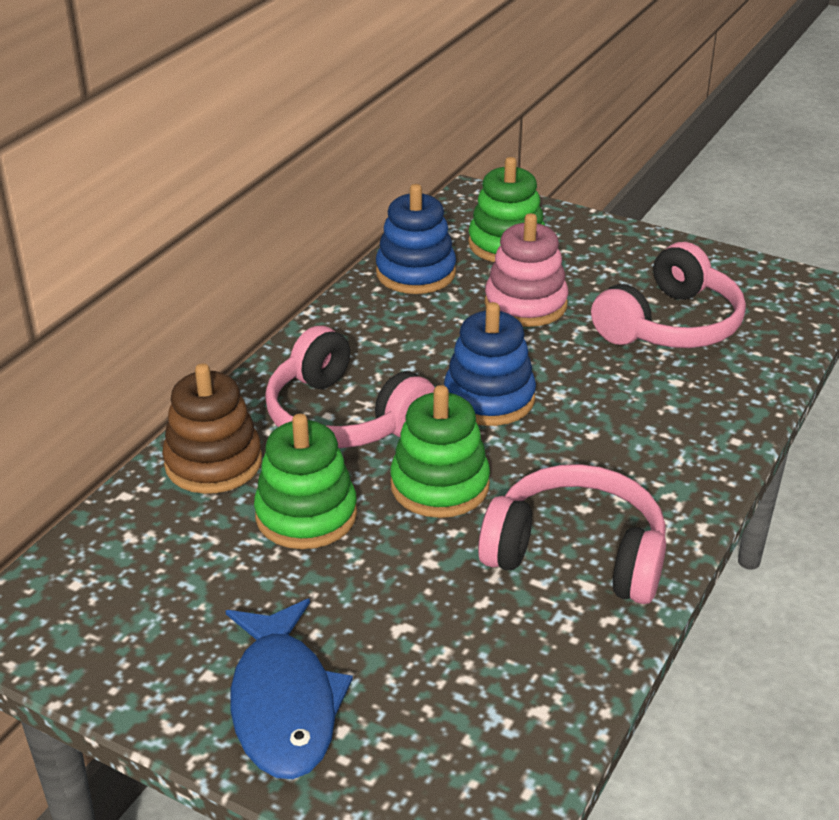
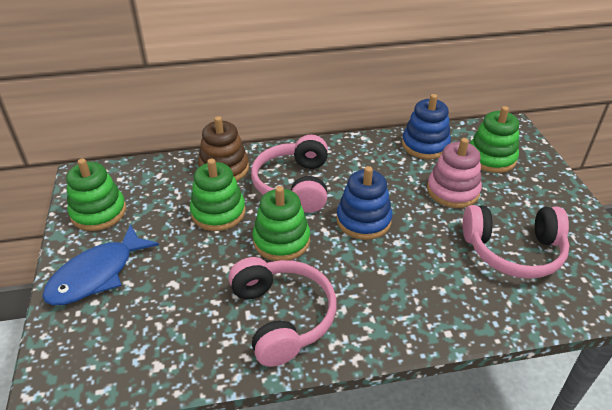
camera: 50 degrees right, 5 degrees up
none -> green stacking toy [66,158,126,231]

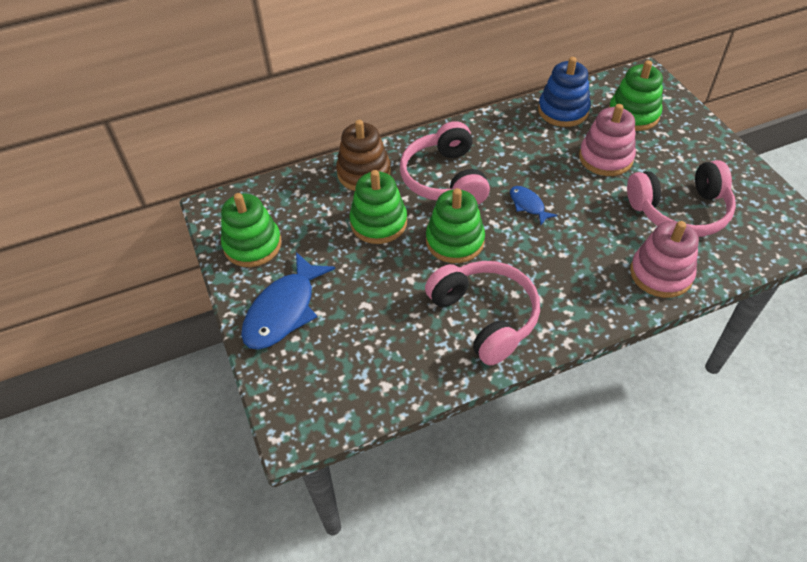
camera: 10 degrees left, 10 degrees up
blue stacking toy [336,166,392,240] -> blue fish [510,186,558,225]
none -> pink stacking toy [630,221,699,298]

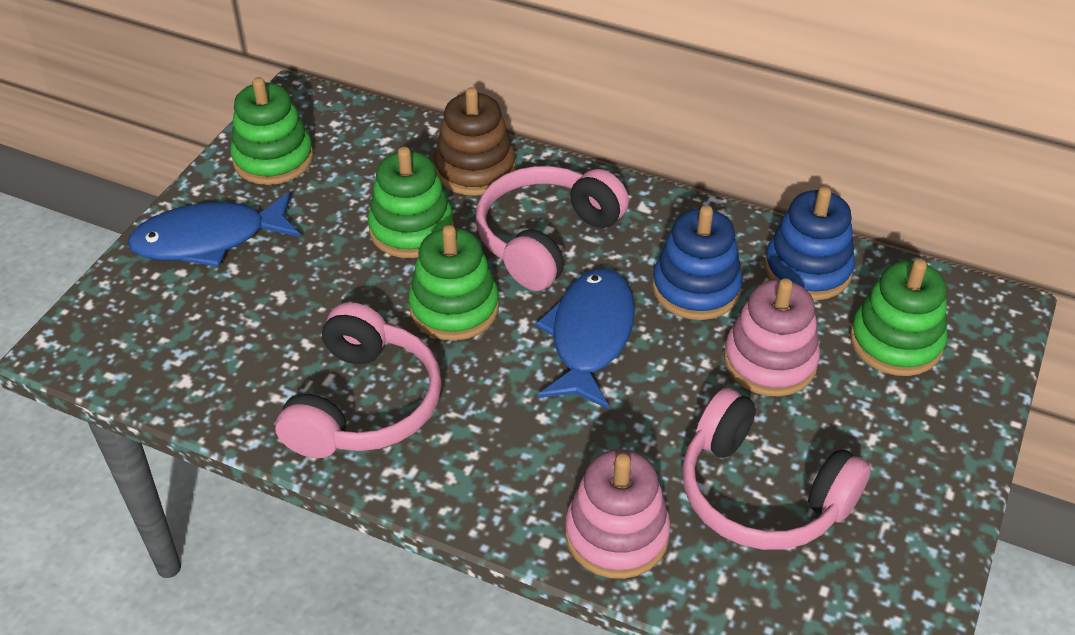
camera: 45 degrees right, 5 degrees down
blue fish [510,186,558,225] -> blue fish [535,269,635,410], size x1.97
none -> blue stacking toy [652,205,743,320]

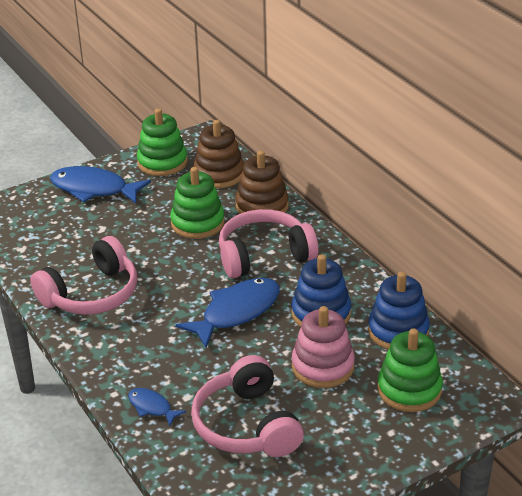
camera: 35 degrees right, 10 degrees down
green stacking toy [408,225,499,341] -> none
pink stacking toy [565,449,671,579] -> blue fish [128,388,186,426]
none -> brown stacking toy [193,120,244,188]

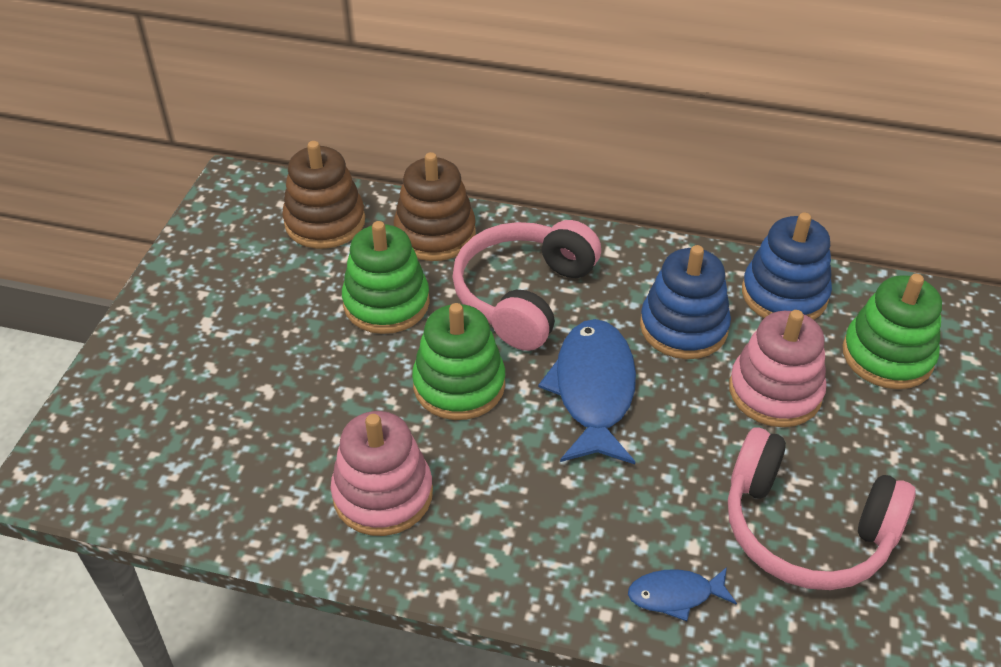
camera: 45 degrees left, 10 degrees up
pink headphones [30,236,137,315] -> pink stacking toy [330,411,433,536]
blue fish [50,166,151,204] -> none
green stacking toy [137,108,187,176] -> green stacking toy moved to [412,303,505,420]

